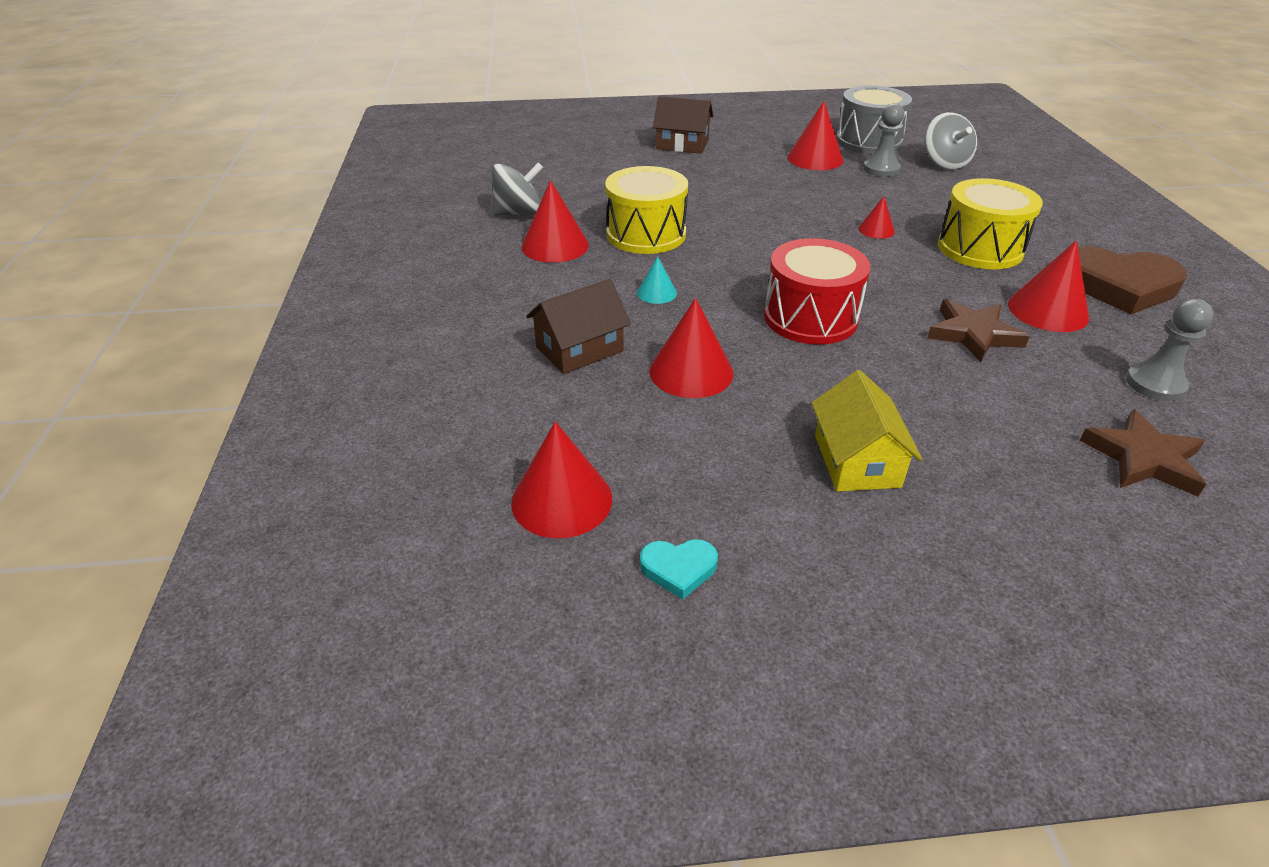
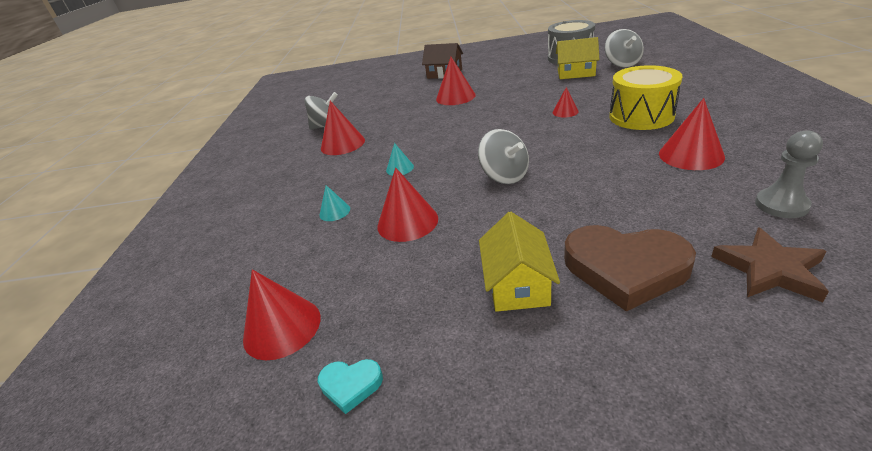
camera: 10 degrees right, 5 degrees down
brown house [526,279,631,374] -> turquoise cone [319,185,350,221]
yellow drum [605,166,688,254] -> none
red drum [764,238,871,345] -> grey spinning top [478,129,529,184]
red cone [787,101,843,170] -> red cone moved to [436,57,476,105]
grey pawn [863,103,904,177] -> yellow house [556,37,599,79]
brown star [927,299,1030,363] -> none
brown heart [1078,246,1187,314] -> brown heart moved to [564,225,696,311]

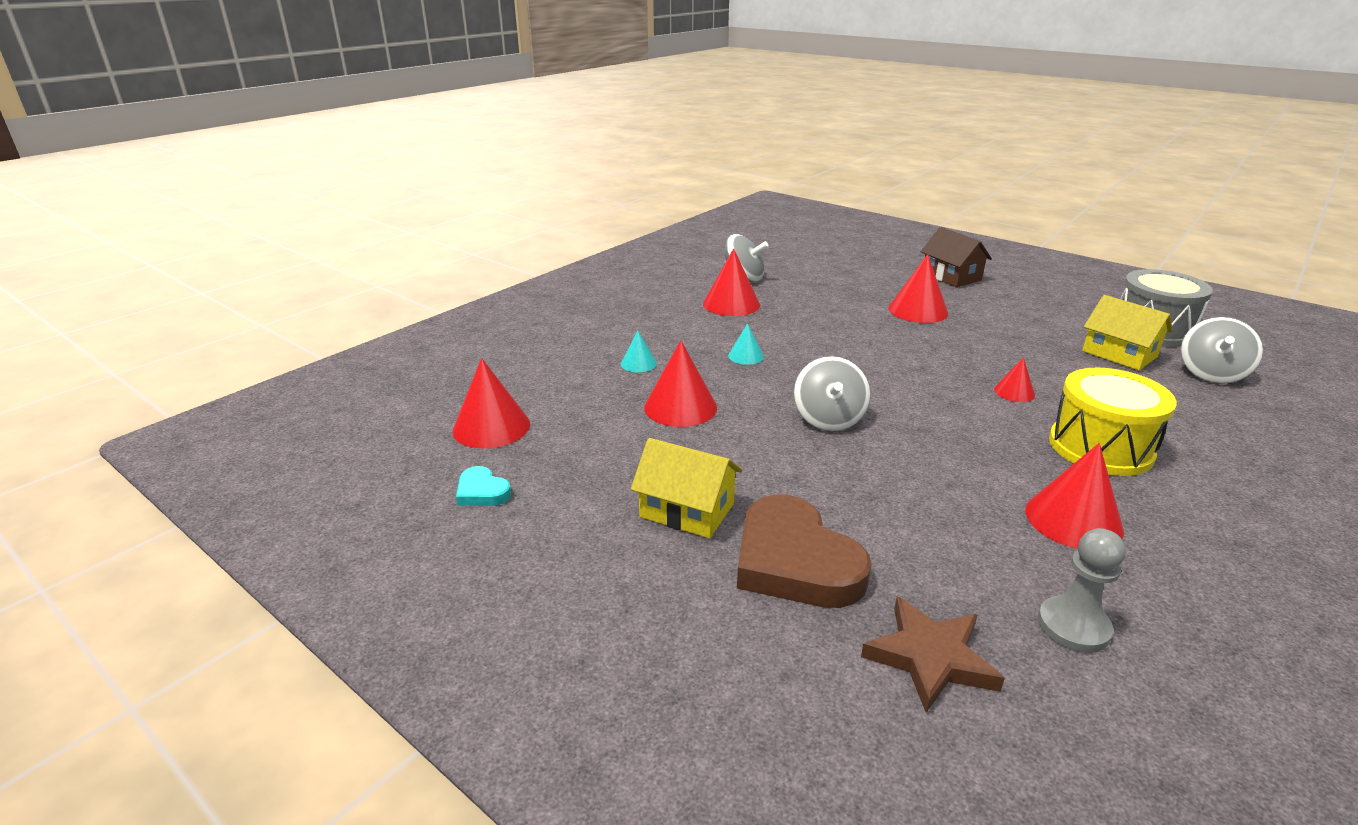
camera: 35 degrees right, 5 degrees down
yellow house [479,212,560,312] -> yellow house turned 75 degrees clockwise [631,438,742,538]

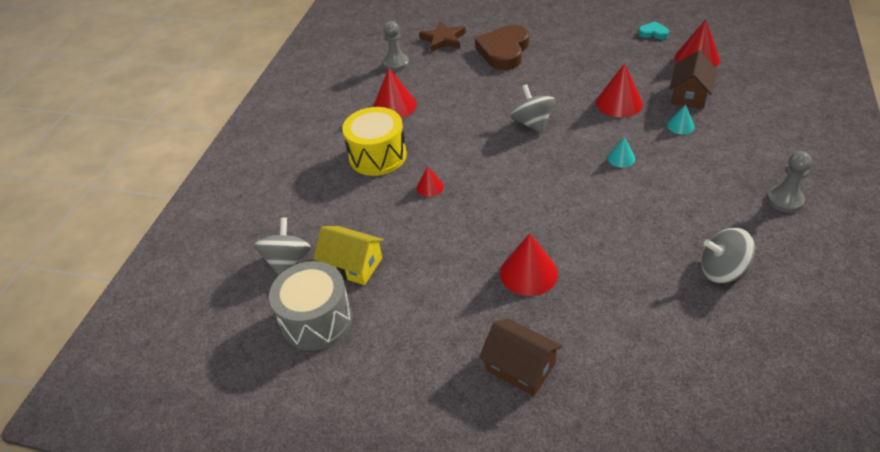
camera: 160 degrees right, 15 degrees up
yellow house [631,438,742,538] -> none
red cone [703,248,760,316] -> none
brown heart [737,494,872,608] -> brown heart turned 105 degrees counterclockwise [475,25,529,70]
none -> brown house [669,50,717,109]
none -> grey pawn [767,151,812,213]

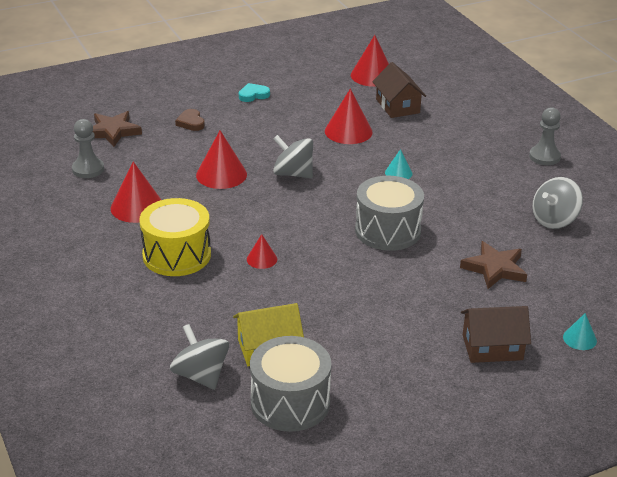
camera: 45 degrees left, 10 degrees down
brown heart [475,25,529,70] -> brown heart [175,109,205,131], size x0.46
red cone [500,233,558,296] -> red cone moved to [196,131,247,189]
turquoise heart [638,21,669,39] -> turquoise heart moved to [239,83,270,102]
turquoise cone [667,104,695,134] -> turquoise cone moved to [563,313,597,350]
none -> grey drum [355,176,424,251]
none -> brown star [460,241,527,289]

